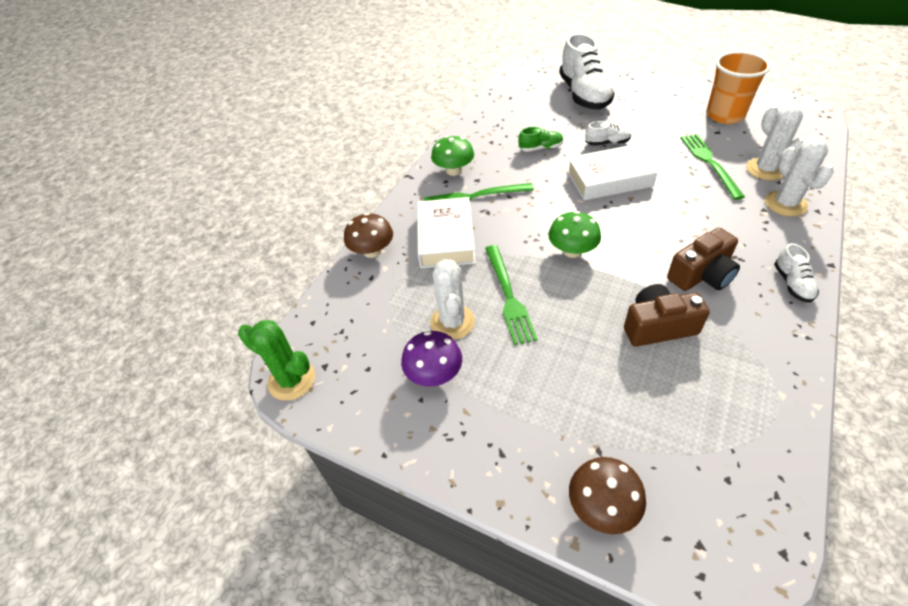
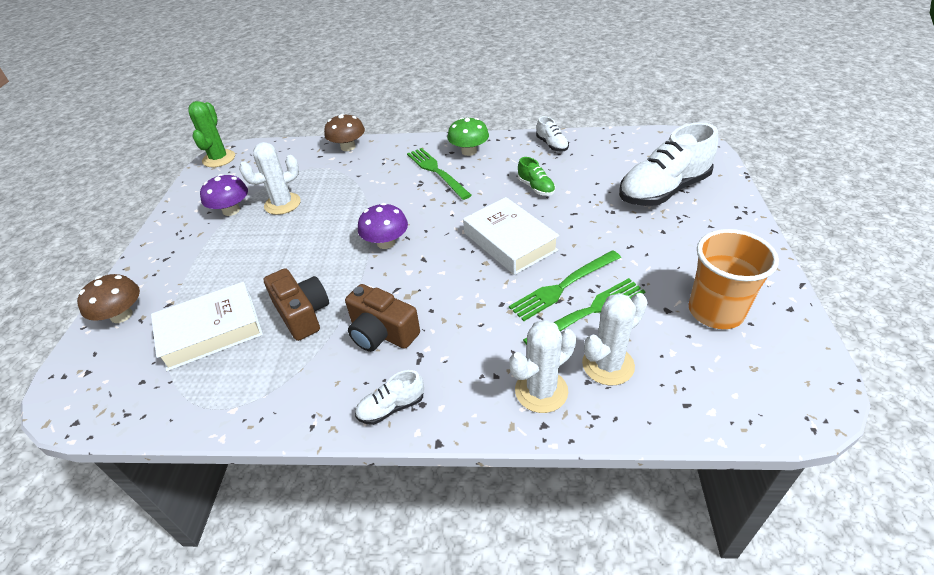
camera: 65 degrees right, 5 degrees down
white book [417,197,476,268] -> white book moved to [151,282,263,371]
green fork [485,245,538,345] -> green fork moved to [509,250,621,321]
green mushroom [548,211,601,258] -> purple mushroom [358,203,408,249]
white shoe [585,121,631,146] -> white shoe moved to [536,116,569,152]

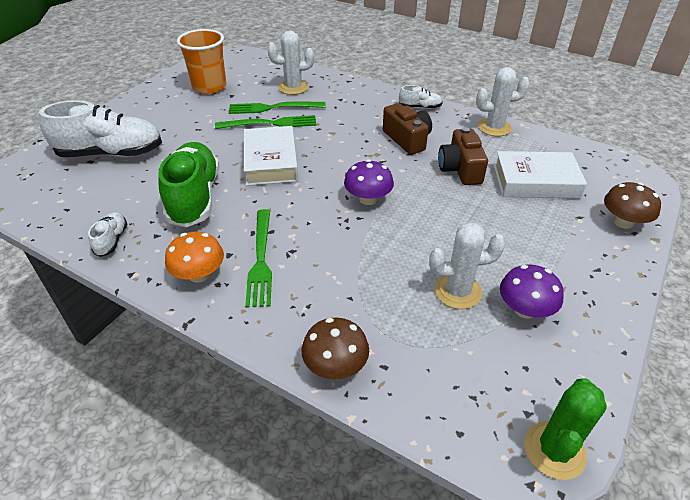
camera: 155 degrees left, 0 degrees up
green mushroom [447,117,489,156] -> orange mushroom [165,231,224,283]
white cactus [509,320,576,413] -> white cactus moved to [476,67,530,136]
green shoe [518,157,555,196] -> green shoe [158,142,220,227], size x2.20

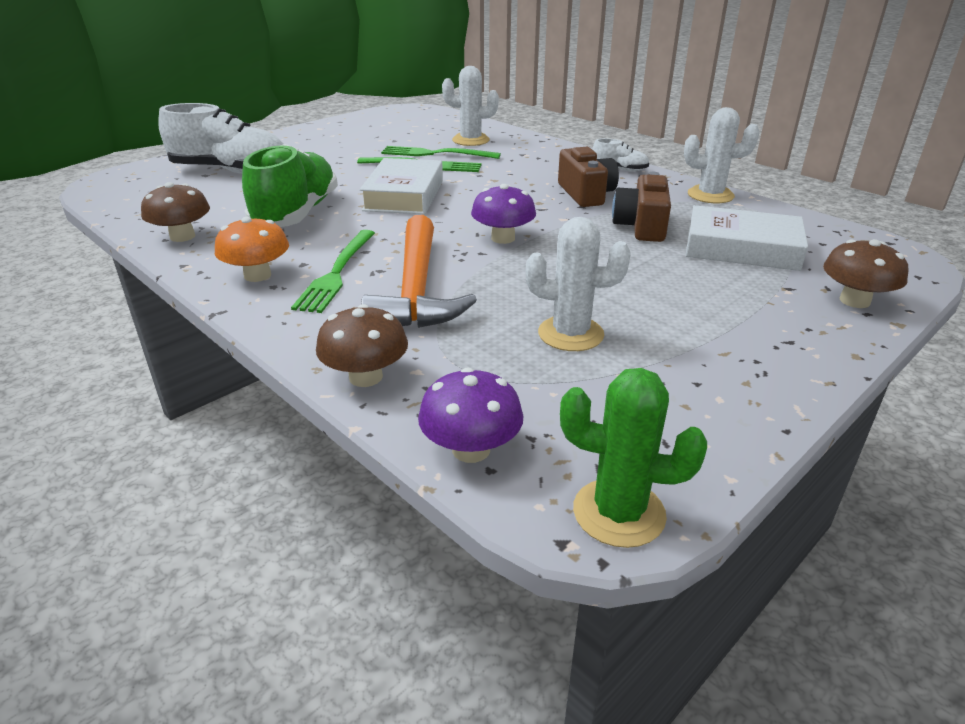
camera: 15 degrees right, 10 degrees down
white shoe [88,212,128,257] -> brown mushroom [141,182,210,242]
orange cup [177,29,226,94] -> none
purple mushroom [500,264,564,319] -> purple mushroom moved to [418,367,523,463]
green cactus [524,378,607,480] -> green cactus turned 60 degrees clockwise [560,368,707,548]
none -> orange hammer [361,215,477,328]

